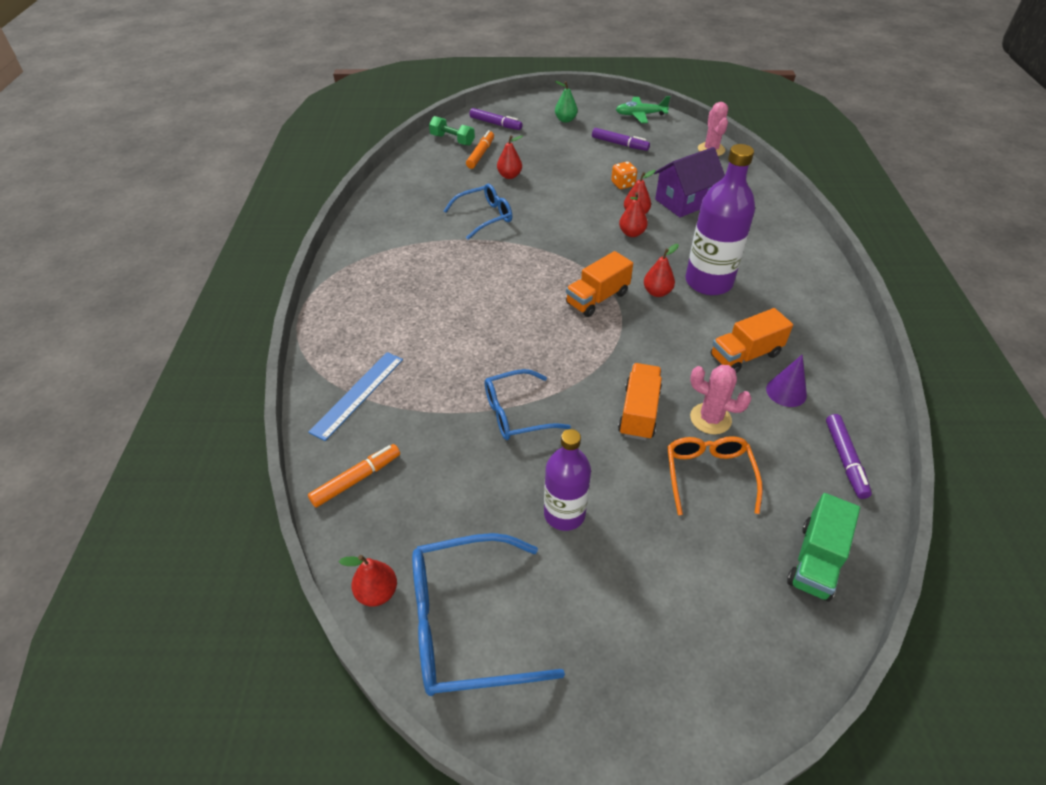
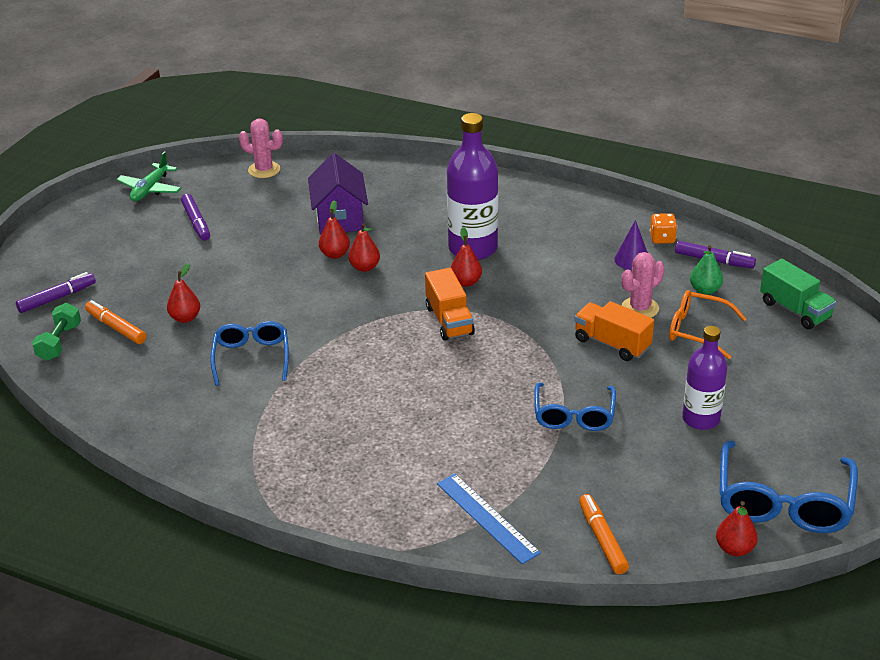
camera: 65 degrees left, 10 degrees down
green dumbbell [429,116,475,146] -> green dumbbell turned 45 degrees counterclockwise [32,303,81,361]
green pear [555,81,578,123] -> green pear moved to [690,245,723,295]
purple marker [592,128,650,151] -> purple marker turned 105 degrees clockwise [181,194,210,241]
orange dice [611,161,637,189] -> orange dice moved to [650,213,677,244]
orange truck [711,308,793,373] -> none

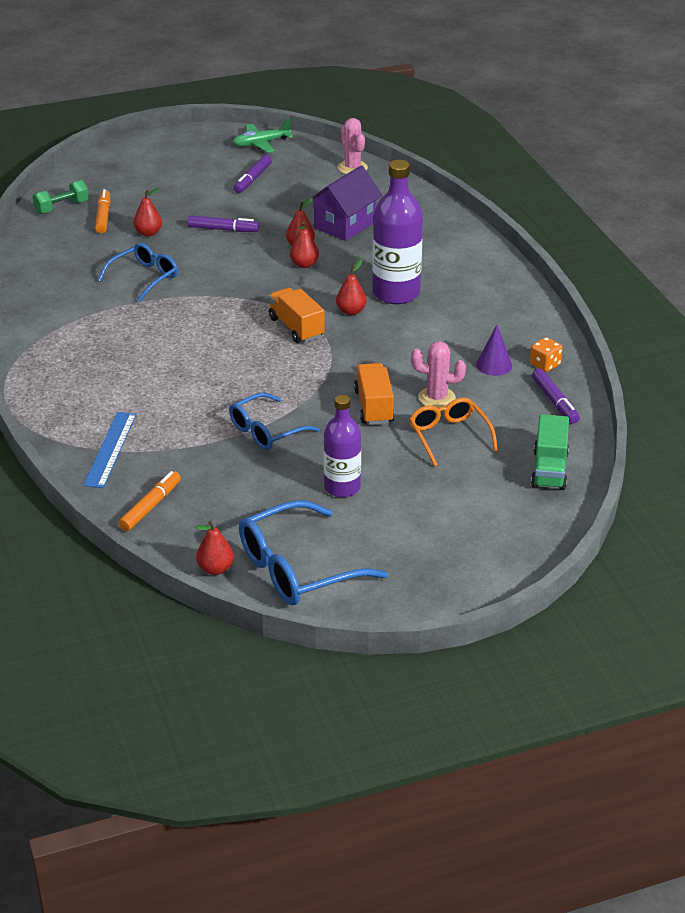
camera: 45 degrees right, 0 degrees up
purple marker [16,272,96,313] -> purple marker moved to [188,215,259,232]
orange truck [425,268,475,341] -> orange truck turned 120 degrees clockwise [269,288,325,343]
green pear [690,245,723,295] -> none

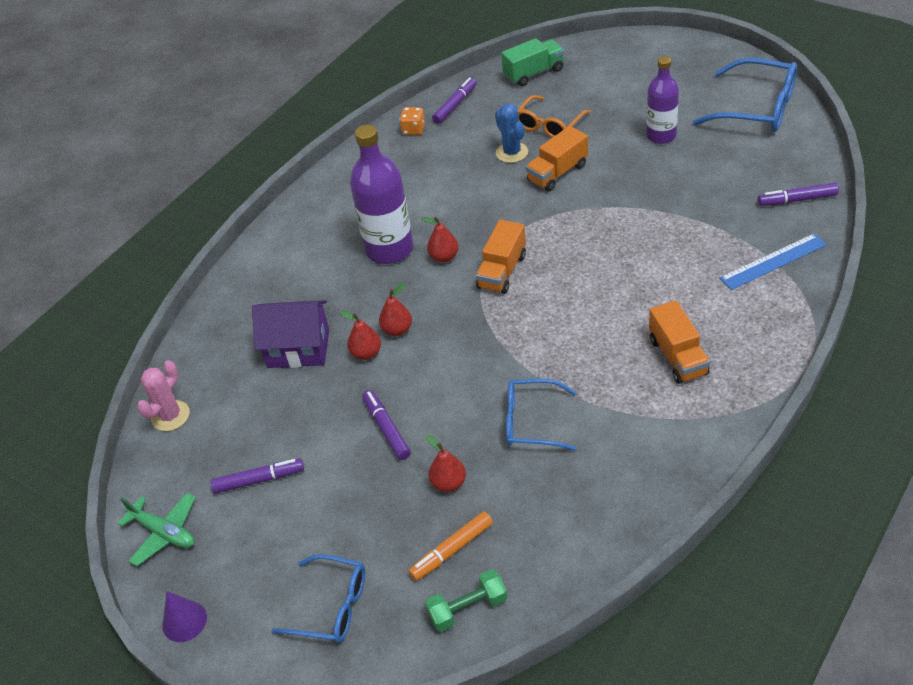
camera: 120 degrees left, 10 degrees up
green dumbbell [33,180,89,214] -> green dumbbell turned 45 degrees counterclockwise [425,569,507,632]
orange marker [118,471,181,531] -> purple marker [758,182,839,206]
red pear [195,520,234,575] -> none
blue glasses [229,393,320,450] -> blue glasses moved to [271,554,365,643]
pink cactus [411,341,466,408] -> blue cactus [495,103,528,163]
purple cone [476,325,512,376] -> purple cone moved to [162,591,207,642]
none -> orange truck [649,300,710,384]

